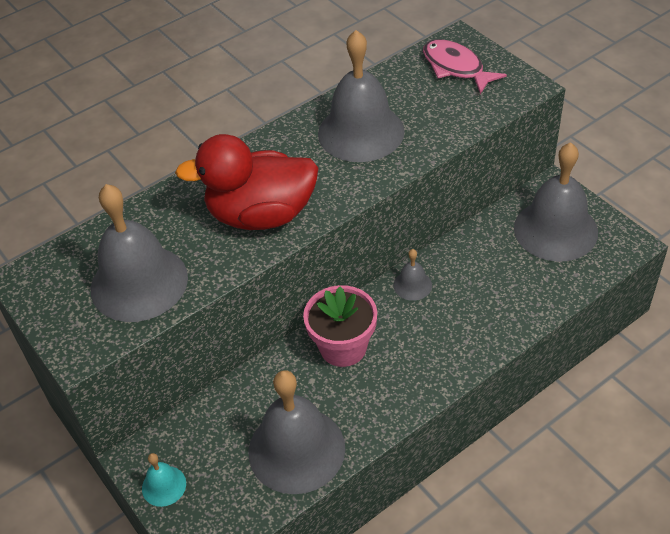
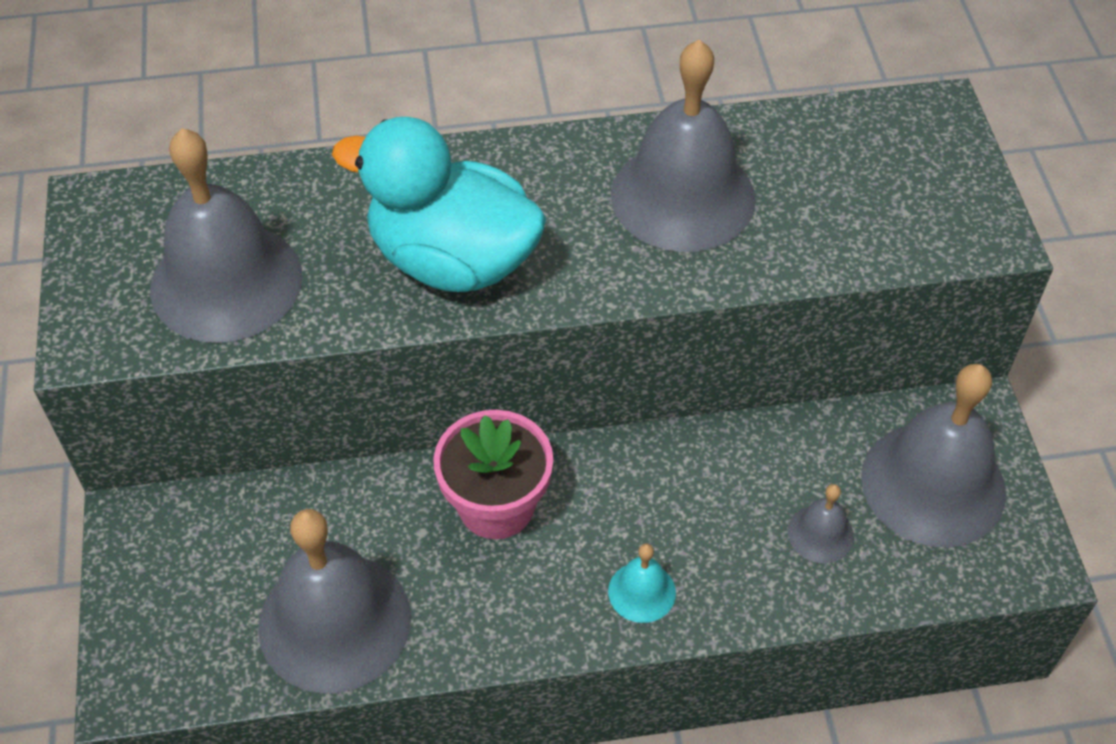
camera: 25 degrees right, 5 degrees up
turquoise bell [142,453,186,507] -> turquoise bell moved to [608,543,676,623]
red duck [175,134,318,230] -> turquoise duck [332,117,546,292]
grey bell [393,249,432,301] -> grey bell moved to [788,484,854,563]
pink fish [423,39,507,94] -> none

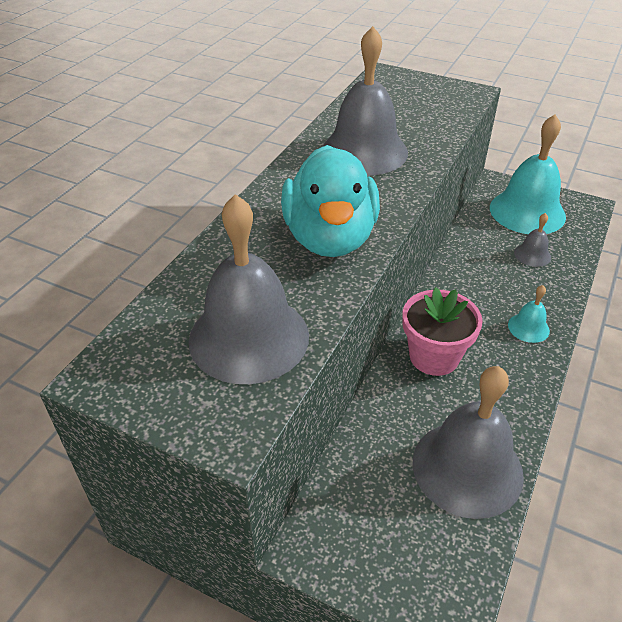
camera: 55 degrees left, 10 degrees down
turquoise duck [332,117,546,292] -> turquoise duck turned 60 degrees counterclockwise [281,145,380,257]
grey bell [861,364,1006,547] -> turquoise bell [490,115,566,234]

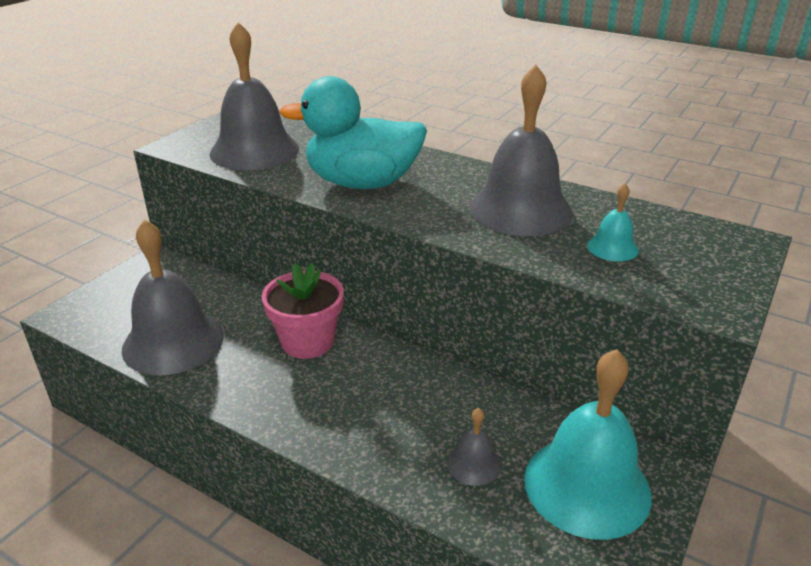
camera: 95 degrees right, 10 degrees down
turquoise bell [508,285,550,343] -> turquoise bell moved to [587,183,639,261]

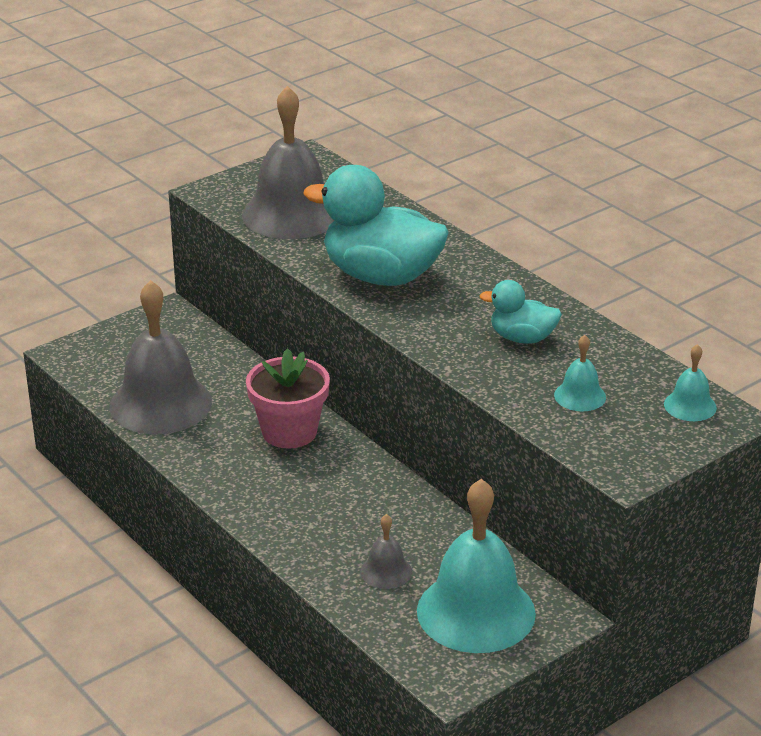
camera: 20 degrees right, 0 degrees up
grey bell [469,64,573,236] -> turquoise duck [479,280,562,344]
none -> turquoise bell [664,344,717,421]

